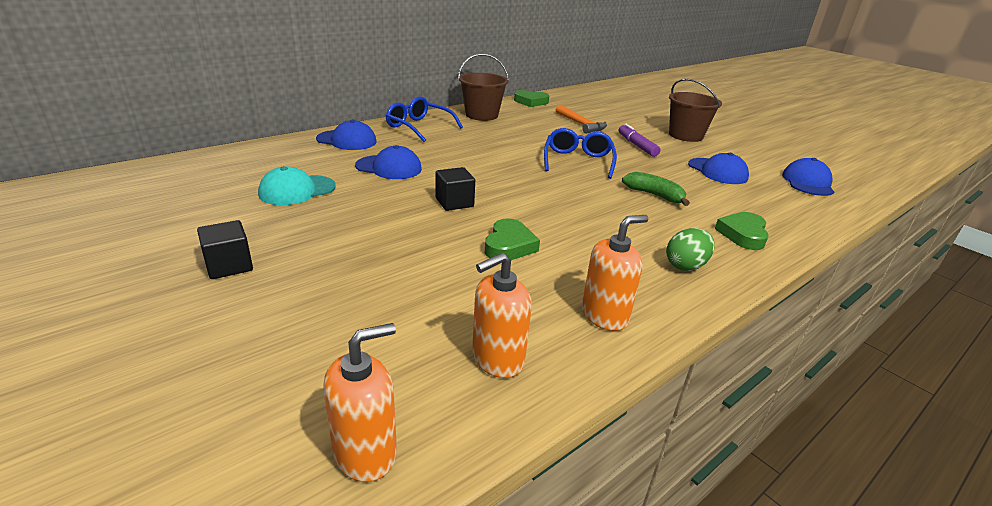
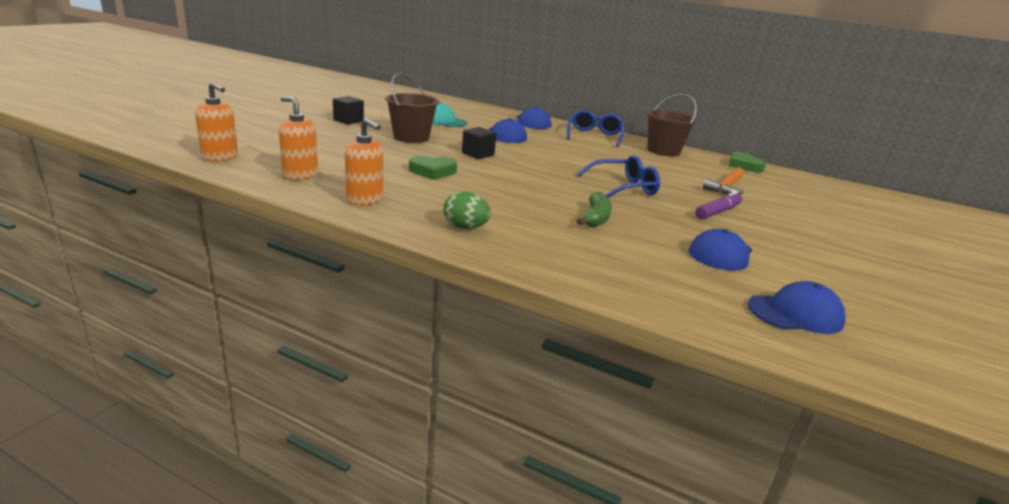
camera: 65 degrees right, 5 degrees down
brown bucket [669,78,722,142] -> brown bucket moved to [385,73,439,143]
green heart [715,212,769,250] -> none

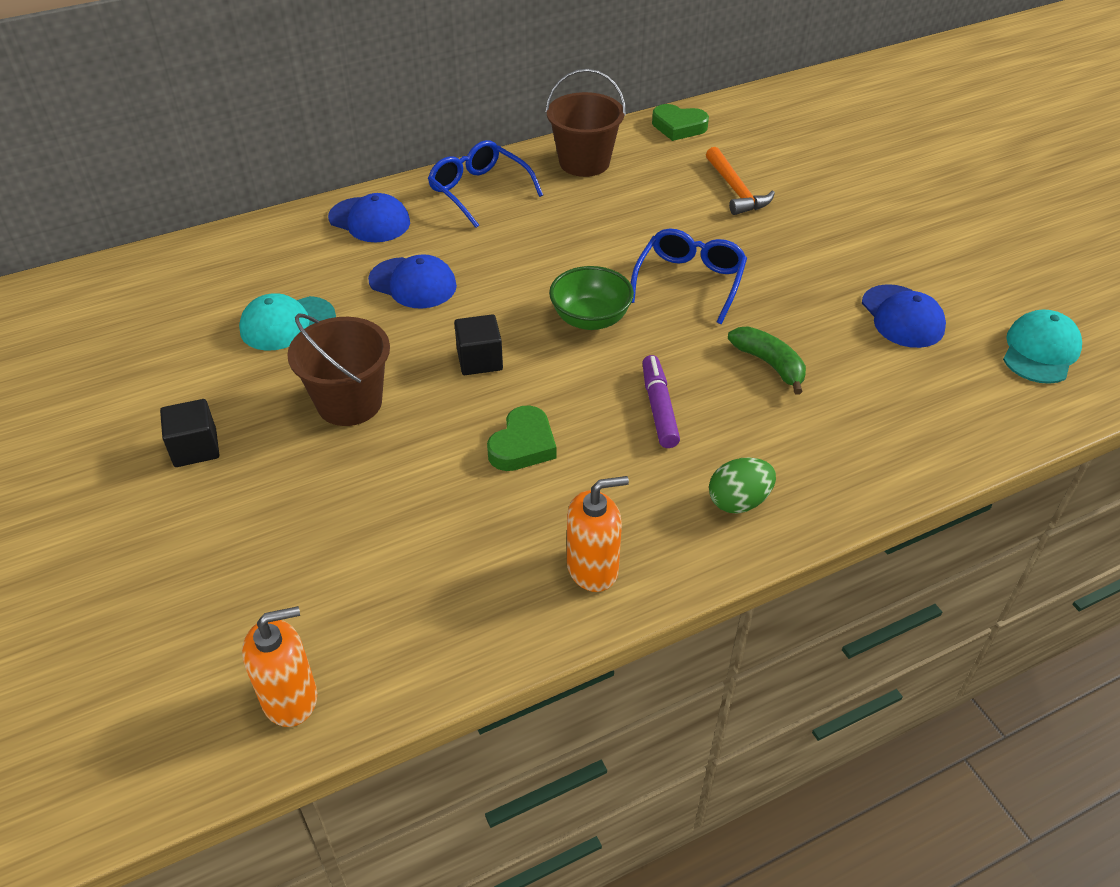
camera: 50 degrees left, 20 degrees up
orange soap dispenser [279,96,318,180] -> none
purple marker [695,191,742,220] -> purple marker moved to [642,355,680,448]
blue cap [748,281,846,334] -> turquoise cap [1003,310,1082,384]
none -> green bowl [549,266,634,330]

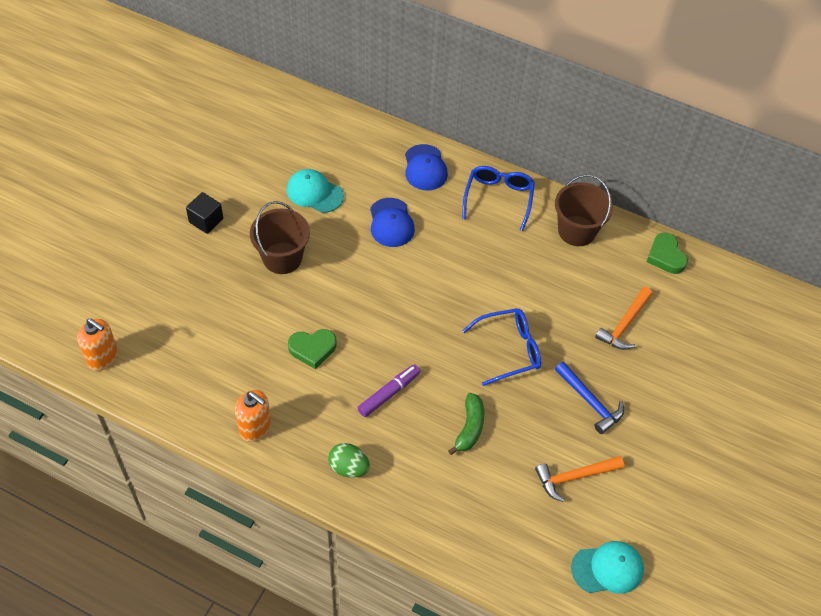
camera: 50 degrees right, 10 degrees up
black cube [454,314,503,375] -> none
green bowl [549,266,634,330] -> none
blue cap [862,284,946,348] -> orange hammer [535,456,624,502]
none -> blue hammer [555,361,624,434]

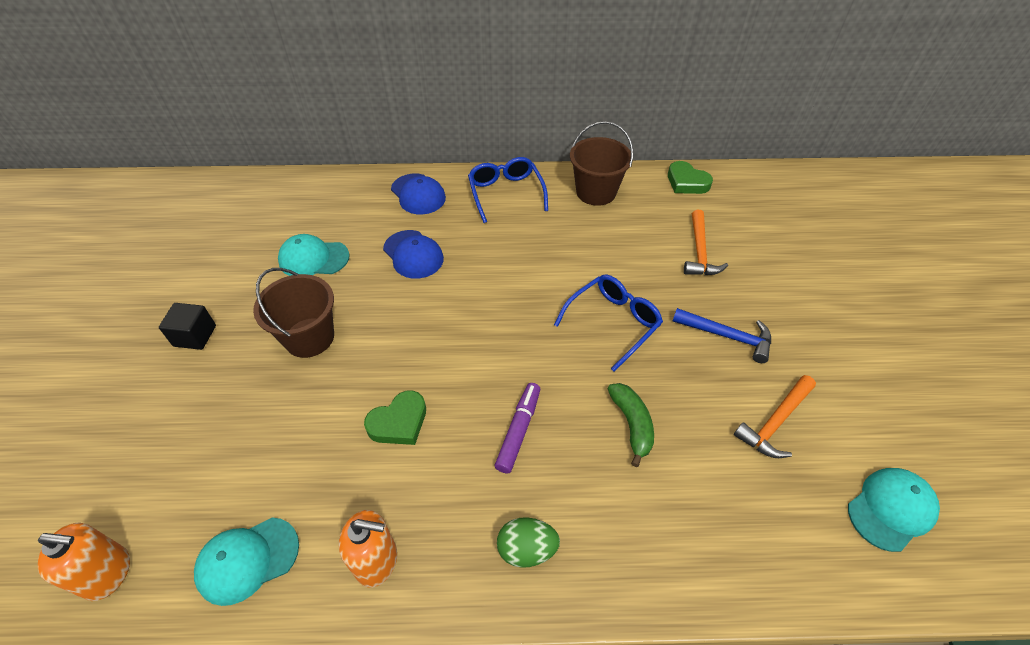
camera: 25 degrees left, 5 degrees down
none -> turquoise cap [194,517,299,606]

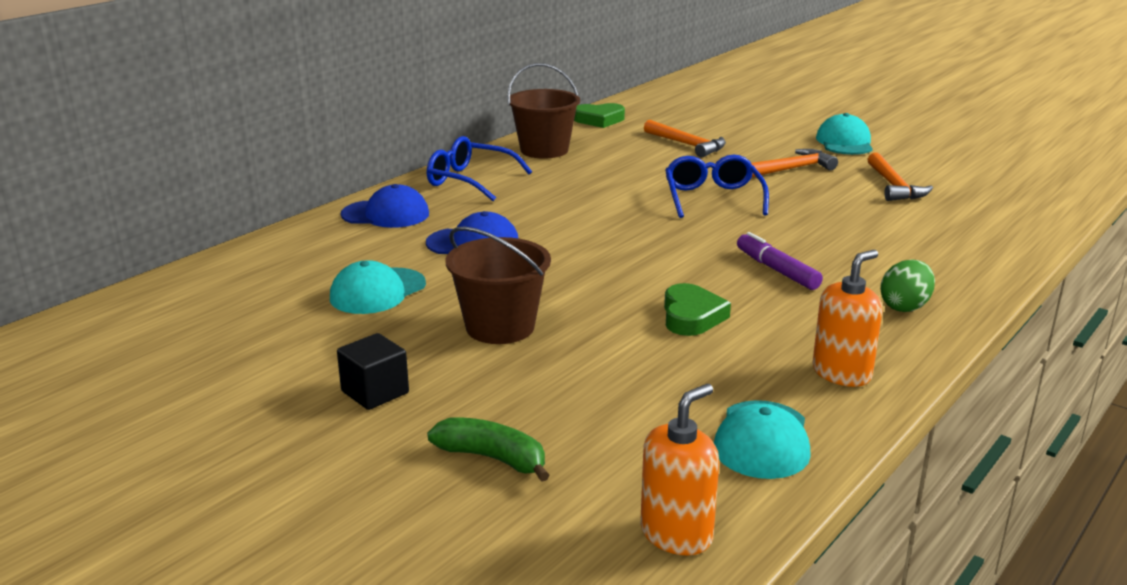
camera: 50 degrees left, 25 degrees down
green banana [608,383,654,467] -> green banana moved to [427,417,550,482]
blue hammer [673,308,771,363] -> orange hammer [751,149,838,178]
turquoise cap [848,468,940,552] -> turquoise cap moved to [816,113,873,155]

